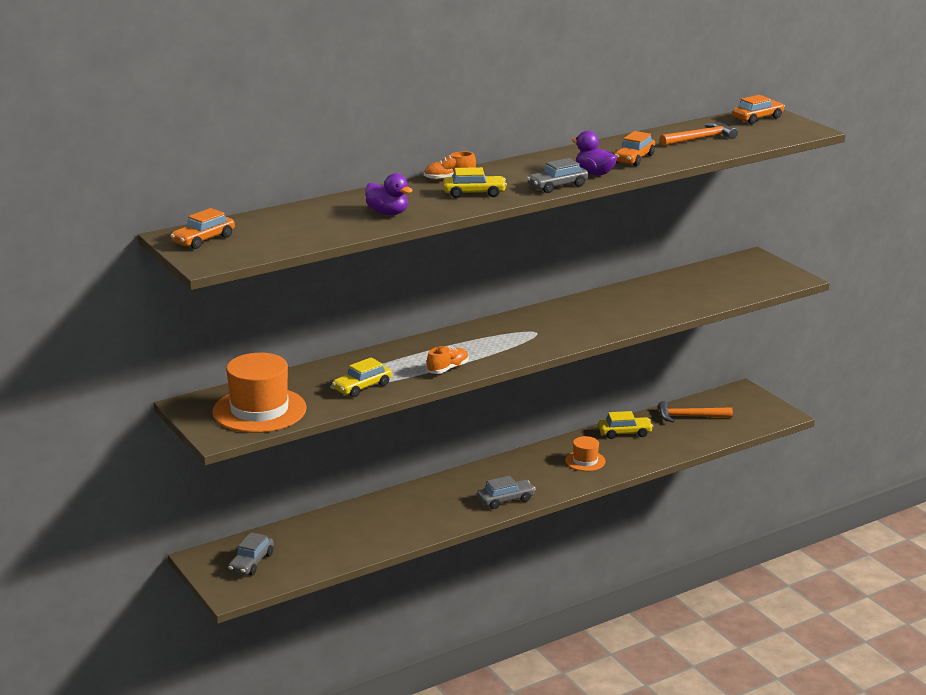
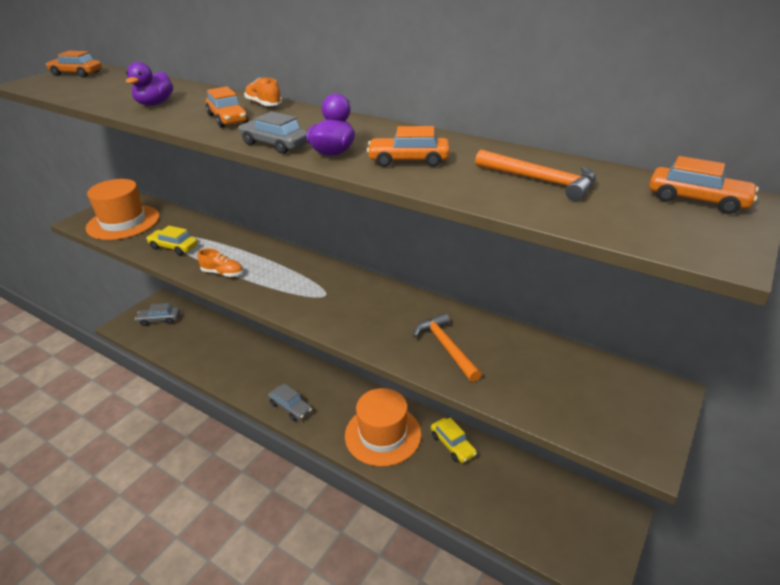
camera: 65 degrees right, 10 degrees up
yellow car [443,167,507,198] -> orange car [206,87,248,128]
orange hat [565,436,606,471] -> orange hat [345,388,421,467], size x1.99
orange hammer [658,401,733,423] -> orange hammer moved to [413,313,482,382]

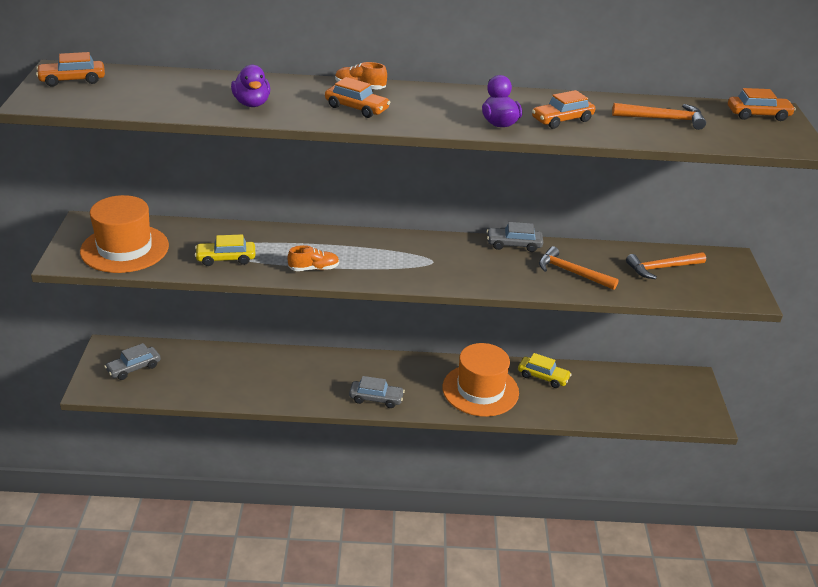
camera: 35 degrees left, 0 degrees up
grey car [239,111,308,154] -> grey car moved to [487,222,543,252]
none -> orange hammer [626,252,706,279]

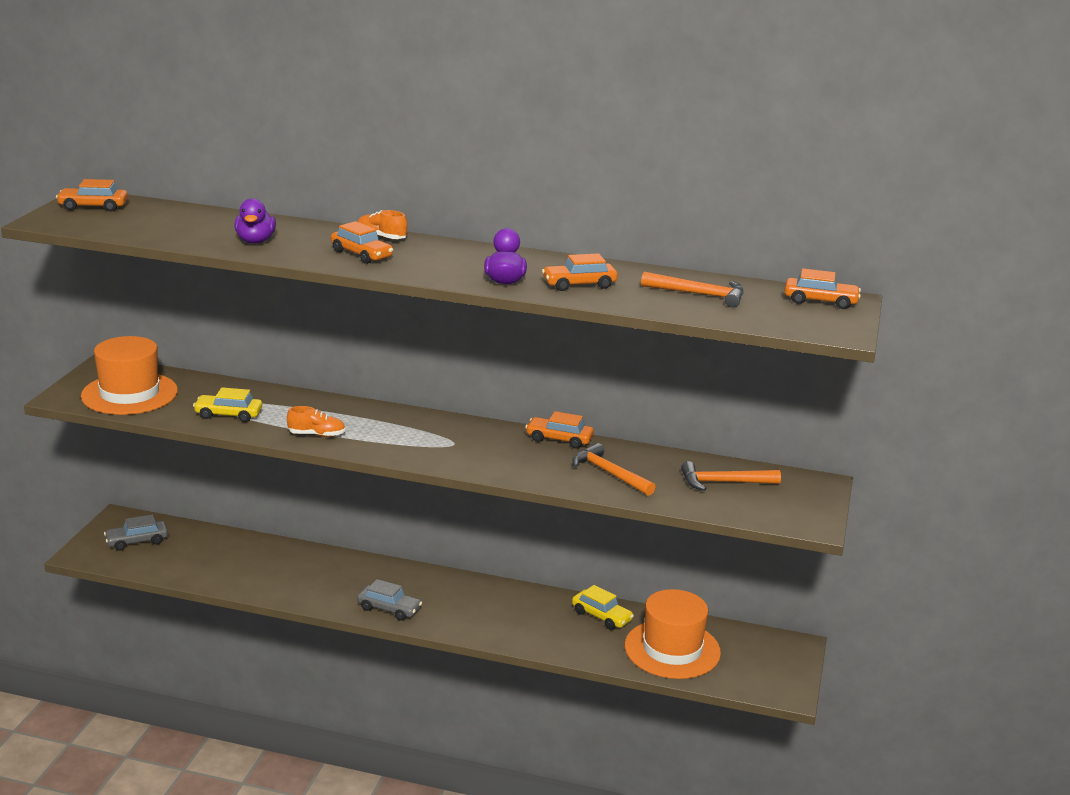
camera: 15 degrees right, 10 degrees down
orange hat [443,343,519,417] -> orange hat moved to [625,589,721,679]
grey car [487,222,543,252] -> orange car [525,411,594,449]

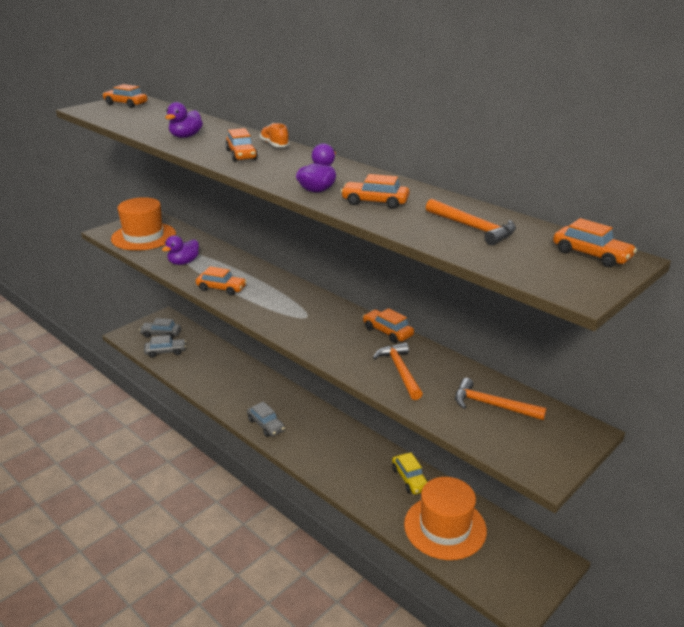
camera: 30 degrees right, 5 degrees up
yellow car [193,387,262,422] -> purple duck [162,235,199,265]
orange shoe [287,406,345,437] -> orange car [196,266,247,296]
none -> grey car [144,335,186,358]

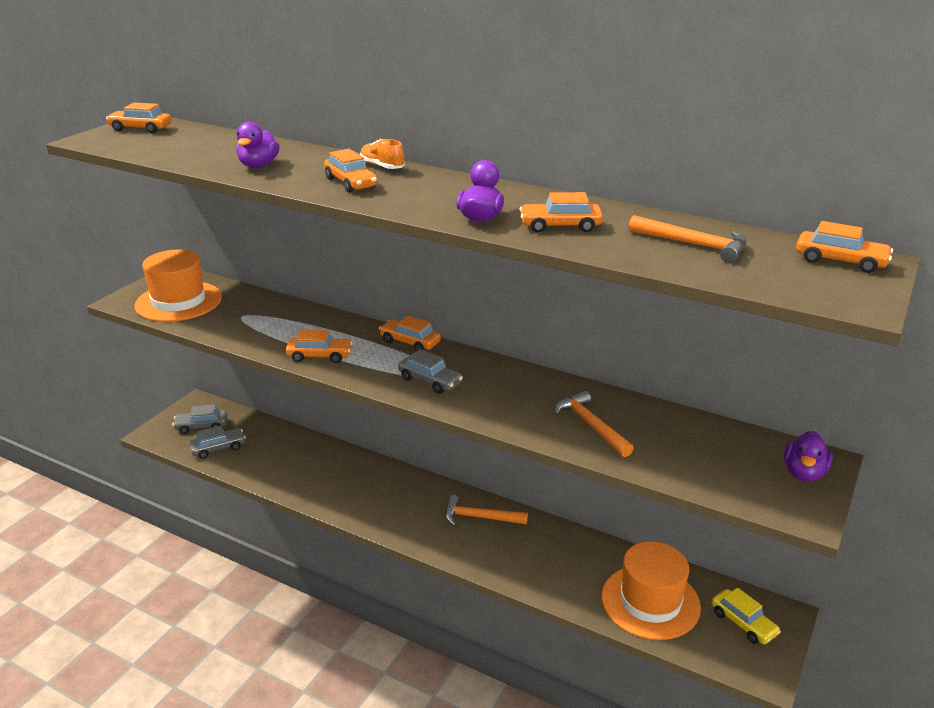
camera: 15 degrees left, 0 degrees up
purple duck [162,235,199,265] -> purple duck moved to [784,431,833,482]
grey car [247,402,285,437] -> grey car moved to [398,349,463,394]
orange car [363,308,414,343] -> orange car moved to [379,316,441,351]
yellow car [392,453,428,494] -> yellow car moved to [712,588,781,644]
orange hammer [455,378,547,420] -> orange hammer moved to [445,495,528,526]

